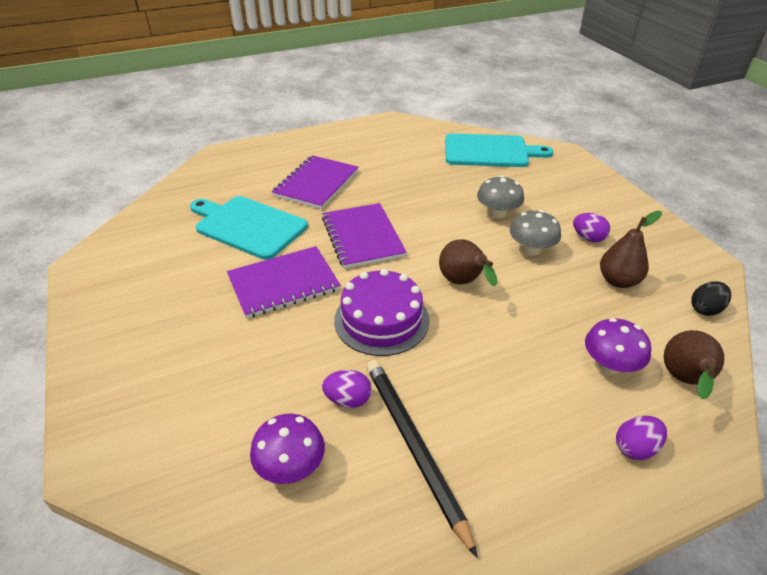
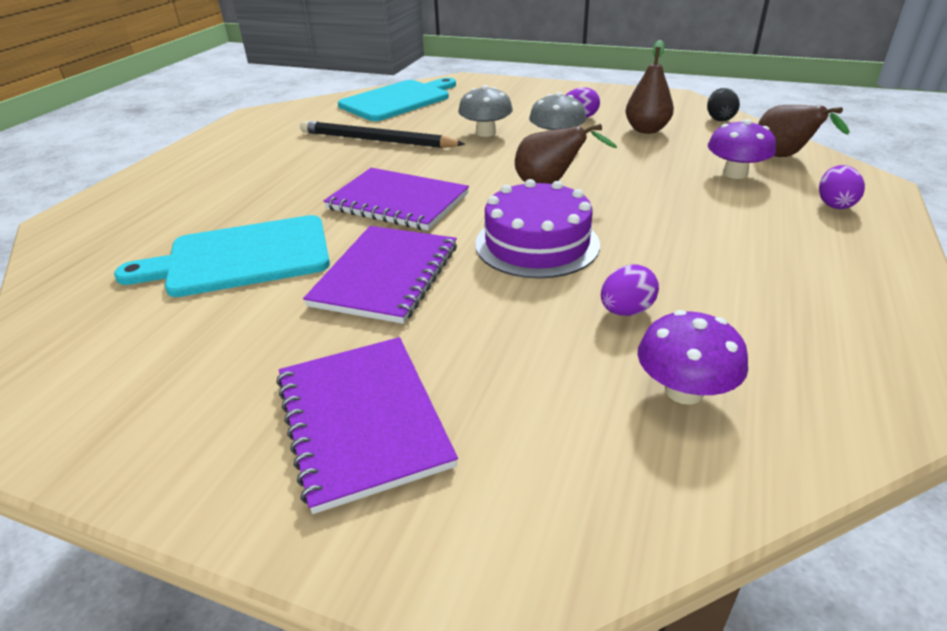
camera: 45 degrees left, 5 degrees down
purple notebook [272,155,359,209] -> purple notebook moved to [276,337,458,514]
black pencil [367,360,478,558] -> black pencil moved to [300,121,465,148]

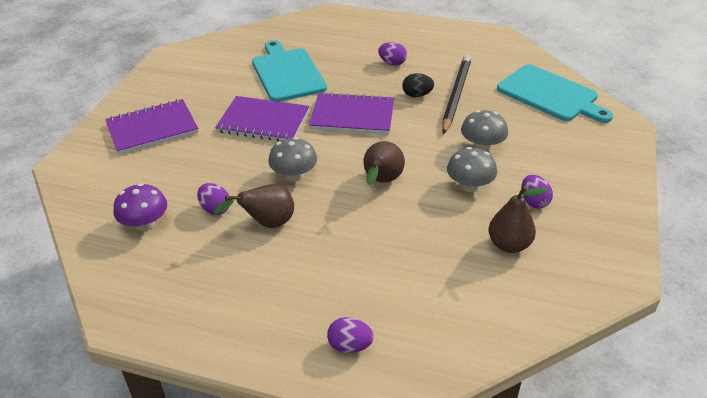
camera: 85 degrees right, 5 degrees up
purple notebook [323,168,469,230] -> purple notebook turned 75 degrees clockwise [309,92,394,134]
purple cake [475,179,600,278] -> grey mushroom [268,137,317,181]
black egg [707,88,740,121] -> black egg moved to [402,73,434,97]
purple mushroom [708,119,776,179] -> none
brown pear [758,105,850,157] -> brown pear moved to [214,184,294,228]
none -> purple egg [378,42,407,66]

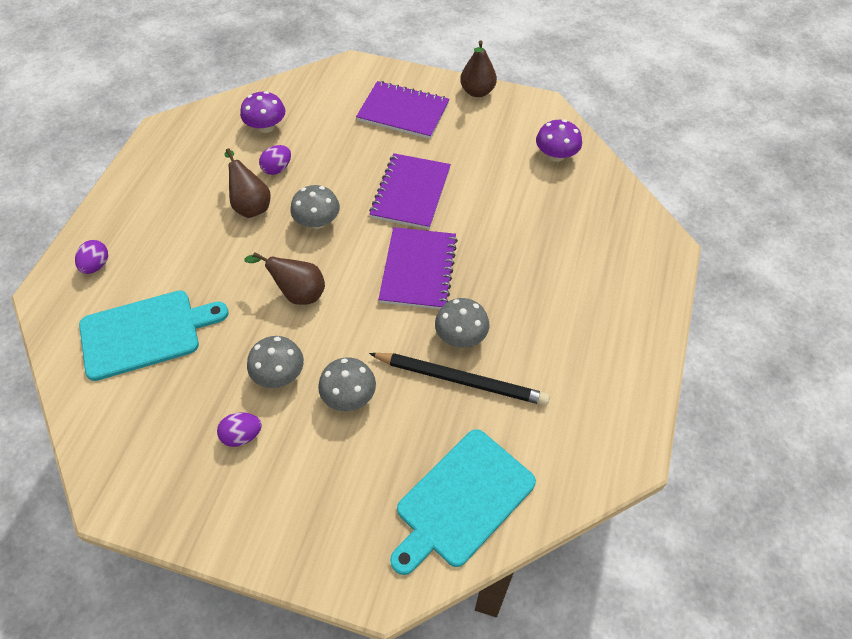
camera: 90 degrees right, 15 degrees up
purple notebook [105,99,198,154] -> purple notebook turned 45 degrees counterclockwise [356,81,449,139]
turquoise cutting board [252,40,327,102] -> turquoise cutting board moved to [79,290,229,381]
purple egg [378,42,407,66] -> none
black egg [402,73,434,97] -> grey mushroom [435,298,489,348]
brown pear [489,186,548,253] -> brown pear moved to [460,40,497,97]
none -> purple mushroom [536,119,582,162]

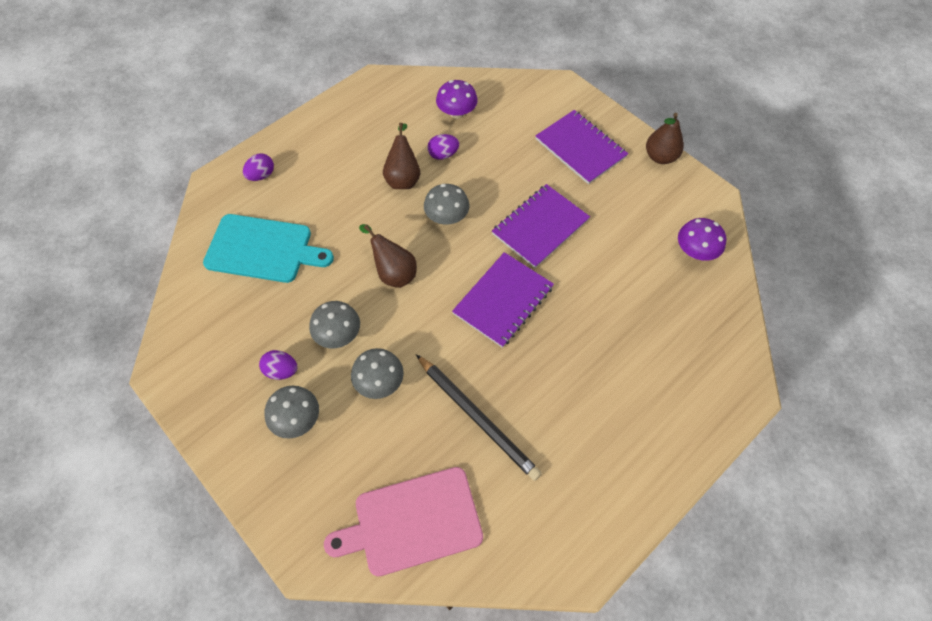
camera: 30 degrees right, 5 degrees up
turquoise cutting board [390,429,536,575] -> pink cutting board [324,467,483,577]
grey mushroom [435,298,489,348] -> grey mushroom moved to [264,386,319,439]

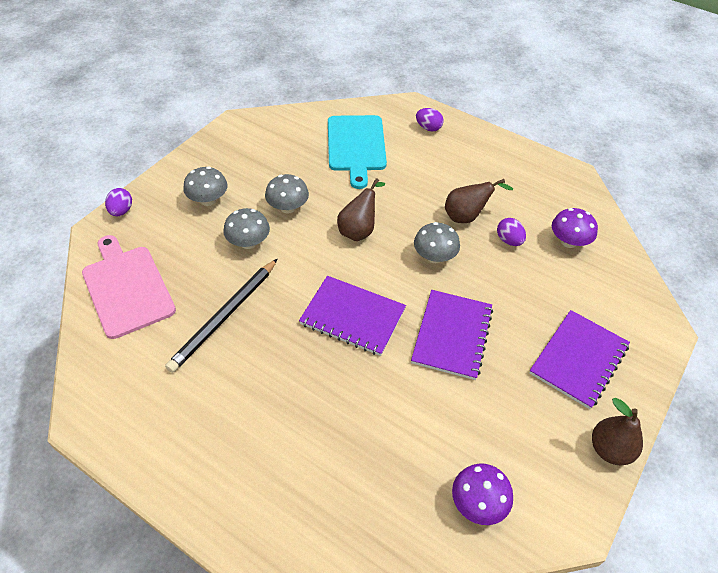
camera: 75 degrees right, 10 degrees down
purple egg [259,350,297,380] -> purple egg moved to [105,188,132,216]
purple notebook [492,184,590,268] -> purple notebook turned 75 degrees clockwise [411,290,493,380]

